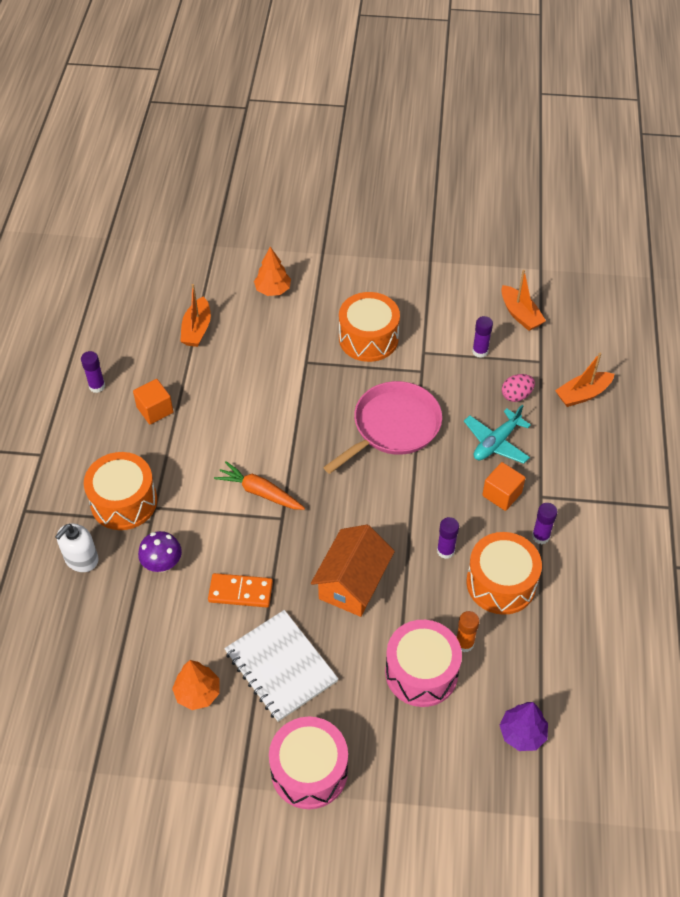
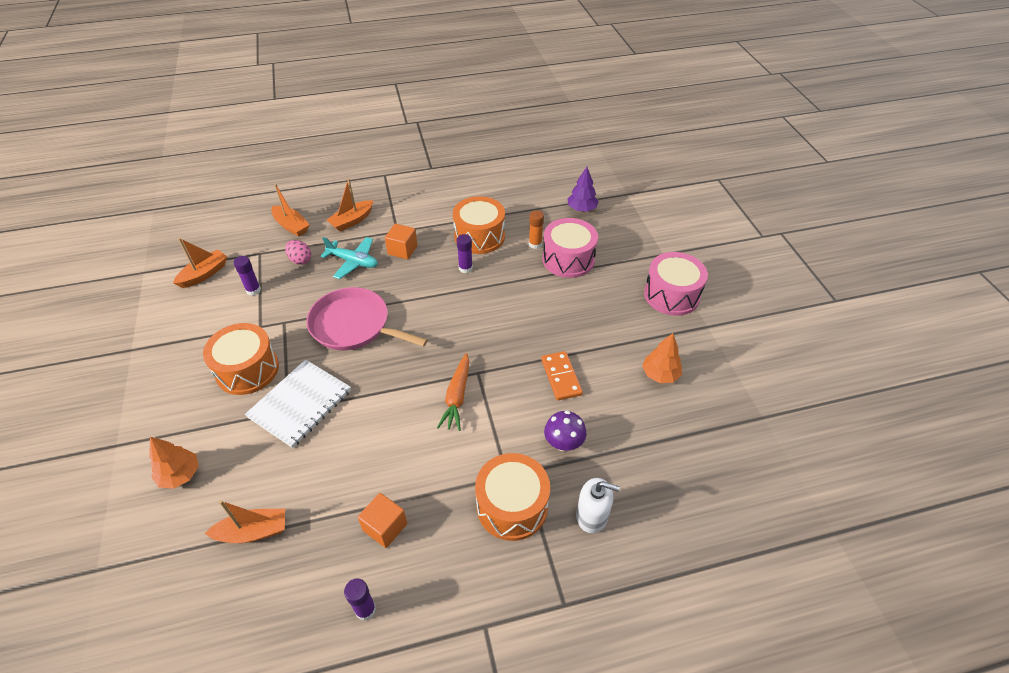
camera: 110 degrees left, 5 degrees down
white notebook [224,610,339,722] -> white notebook moved to [245,359,351,448]
orange house [311,525,395,617] -> none
purple glue stick [532,503,557,544] -> none
none -> orange boat [327,178,373,231]

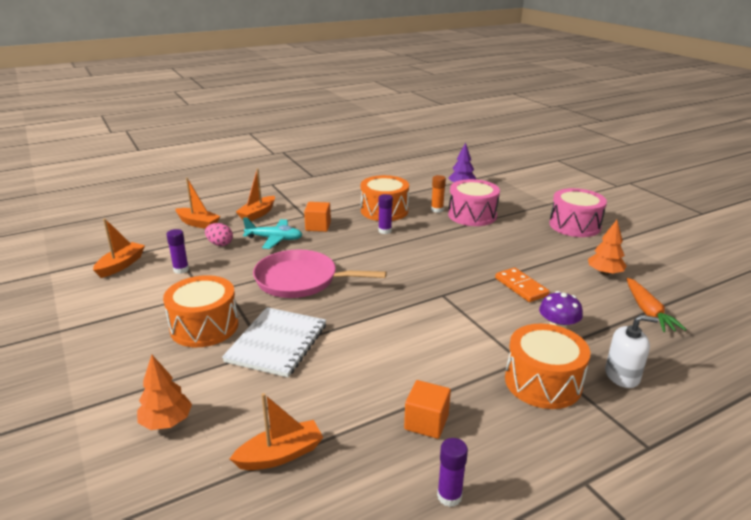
camera: 15 degrees left, 20 degrees down
orange carrot [437,353,469,431] -> orange carrot moved to [626,278,687,332]

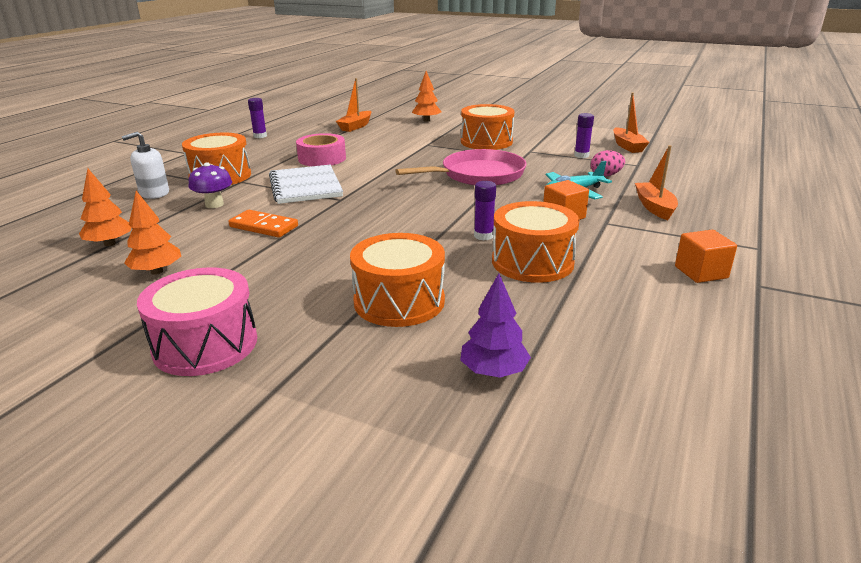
camera: 145 degrees right, 0 degrees up
orange boat [176,177,221,229] -> none
white notebook [222,307,326,377] -> white notebook moved to [269,165,343,204]
orange cube [404,380,451,439] -> orange cube moved to [675,230,737,283]
orange glue stick [431,175,446,213] -> none
pink drum [448,179,500,226] -> orange drum [350,233,445,327]
orange carrot [626,278,687,332] -> orange tree [79,169,132,246]
none -> pink tape [296,133,346,166]

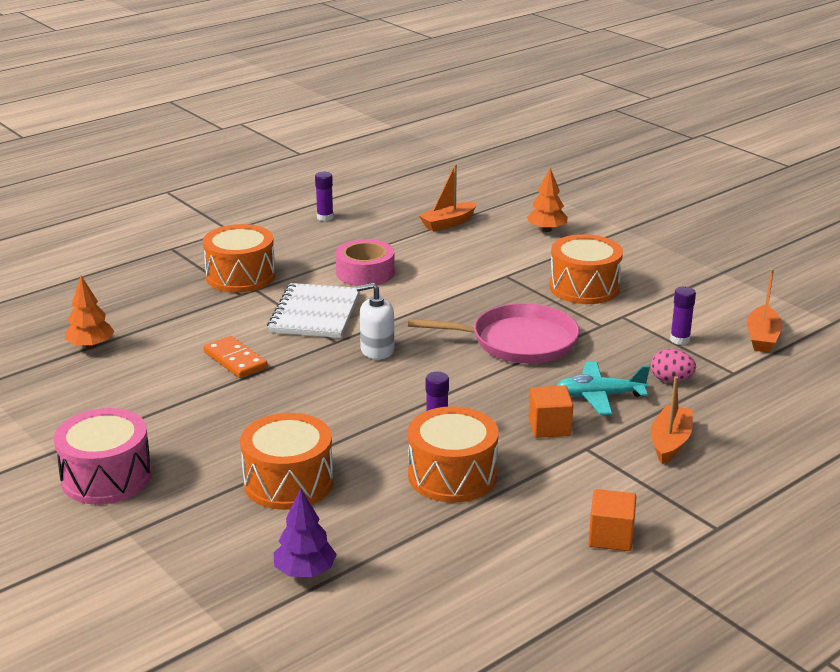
camera: 25 degrees right, 0 degrees up
white soap dispenser [122,132,169,199] -> white soap dispenser moved to [356,283,394,360]
orange tree [124,191,181,275] -> none
purple mushroom [189,162,232,208] -> none

